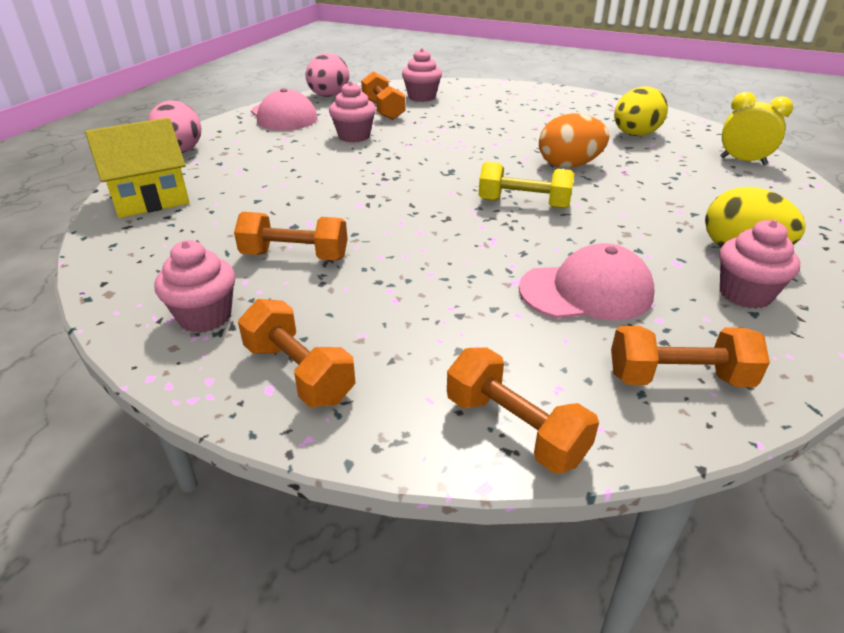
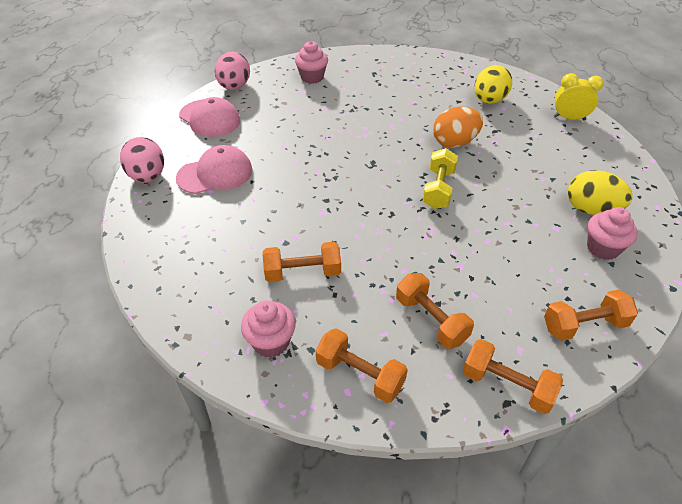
camera: 15 degrees left, 10 degrees up
yellow house [85,118,190,218] -> none
pink cupcake [329,81,376,142] -> none
orange dumbbell [361,72,406,120] -> orange dumbbell moved to [396,273,474,349]
yellow dumbbell [479,162,574,209] -> yellow dumbbell turned 75 degrees counterclockwise [423,148,458,209]
pink cap [519,243,654,320] -> pink cap moved to [176,145,253,194]

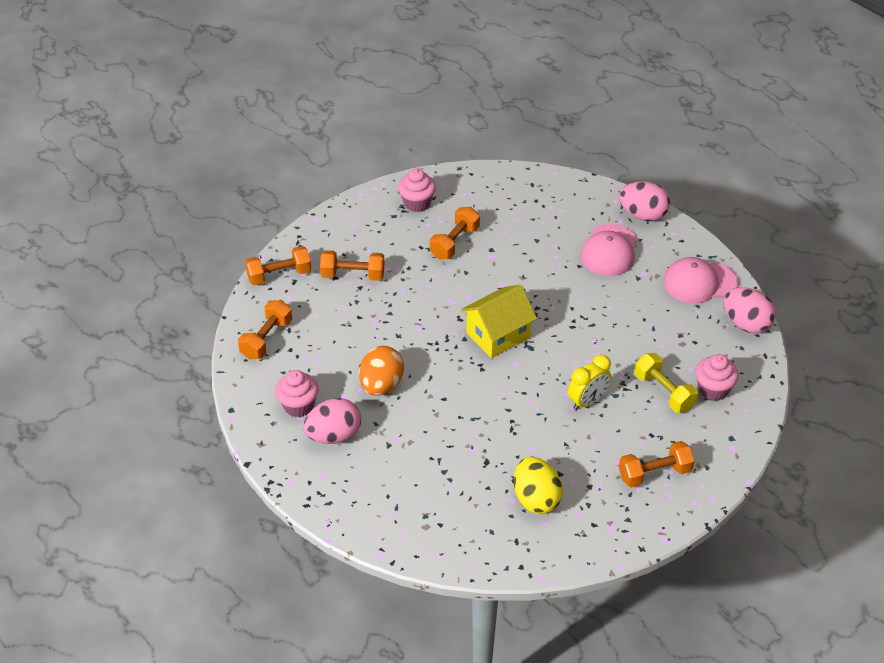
camera: 130 degrees right, 0 degrees up
orange dumbbell [316,328,408,403] -> orange dumbbell moved to [619,441,695,488]
yellow dumbbell [423,148,458,209] -> yellow dumbbell moved to [635,353,698,413]
orange egg [433,106,483,148] -> orange egg moved to [359,346,404,396]
yellow clock [554,73,603,120] -> yellow clock moved to [568,355,611,410]
yellow egg [568,170,633,215] -> pink egg [303,398,361,444]
none -> yellow house [461,285,537,358]

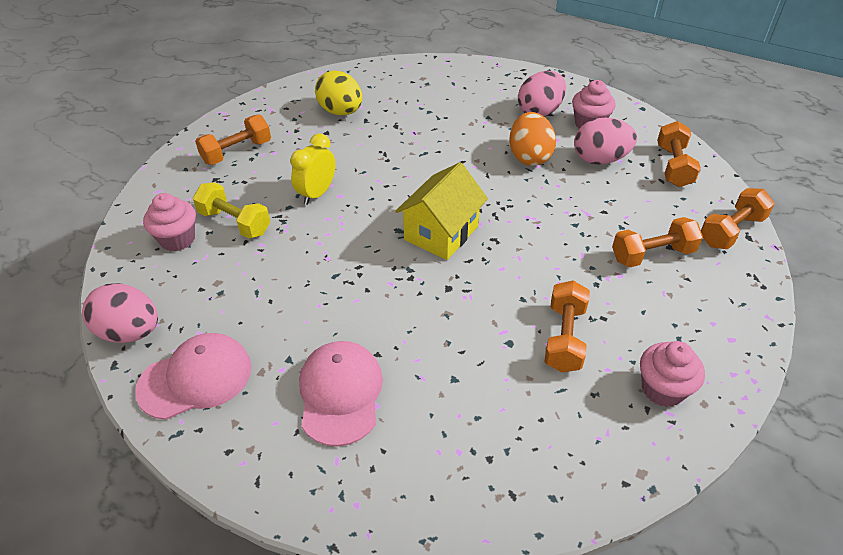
camera: 160 degrees right, 0 degrees up
pink egg [619,182,670,221] -> pink egg moved to [574,117,637,165]

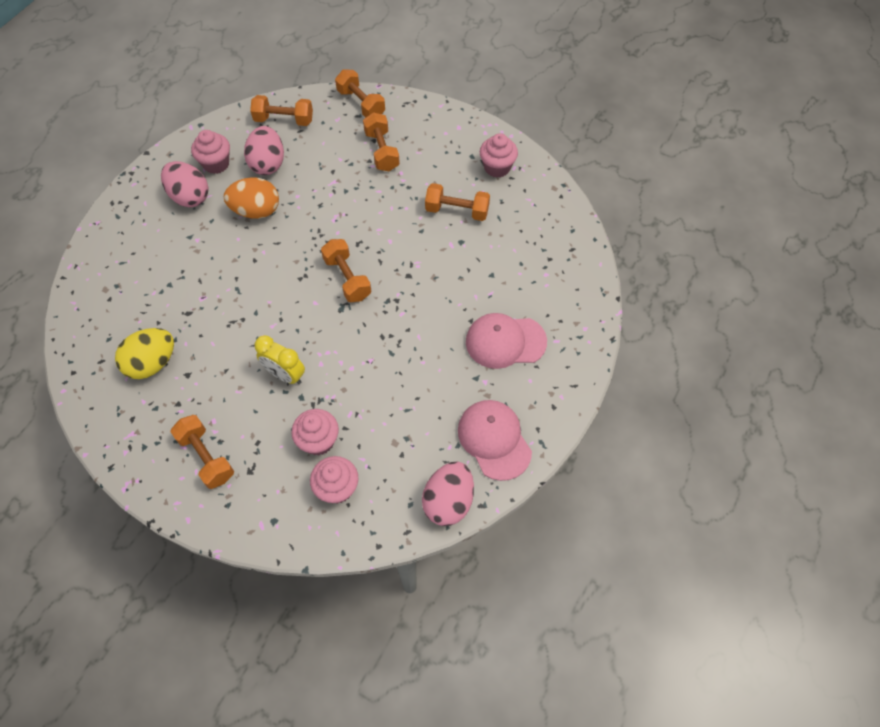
camera: 90 degrees left, 15 degrees up
yellow dumbbell [193,182,270,239] -> pink cupcake [291,409,339,456]
yellow house [395,162,488,260] -> orange dumbbell [321,239,371,302]

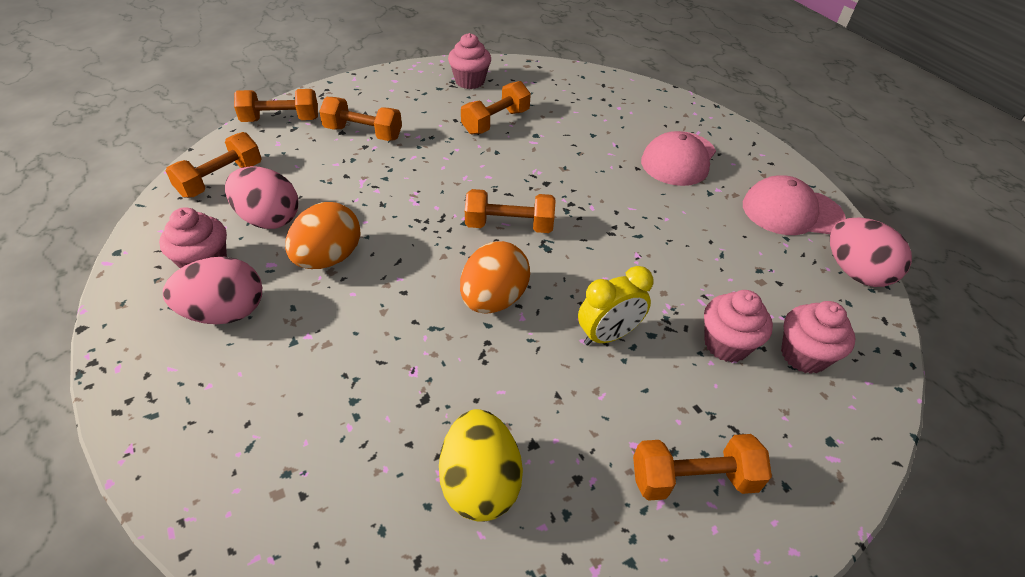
camera: 60 degrees left, 15 degrees down
none -> orange egg [460,241,530,314]

